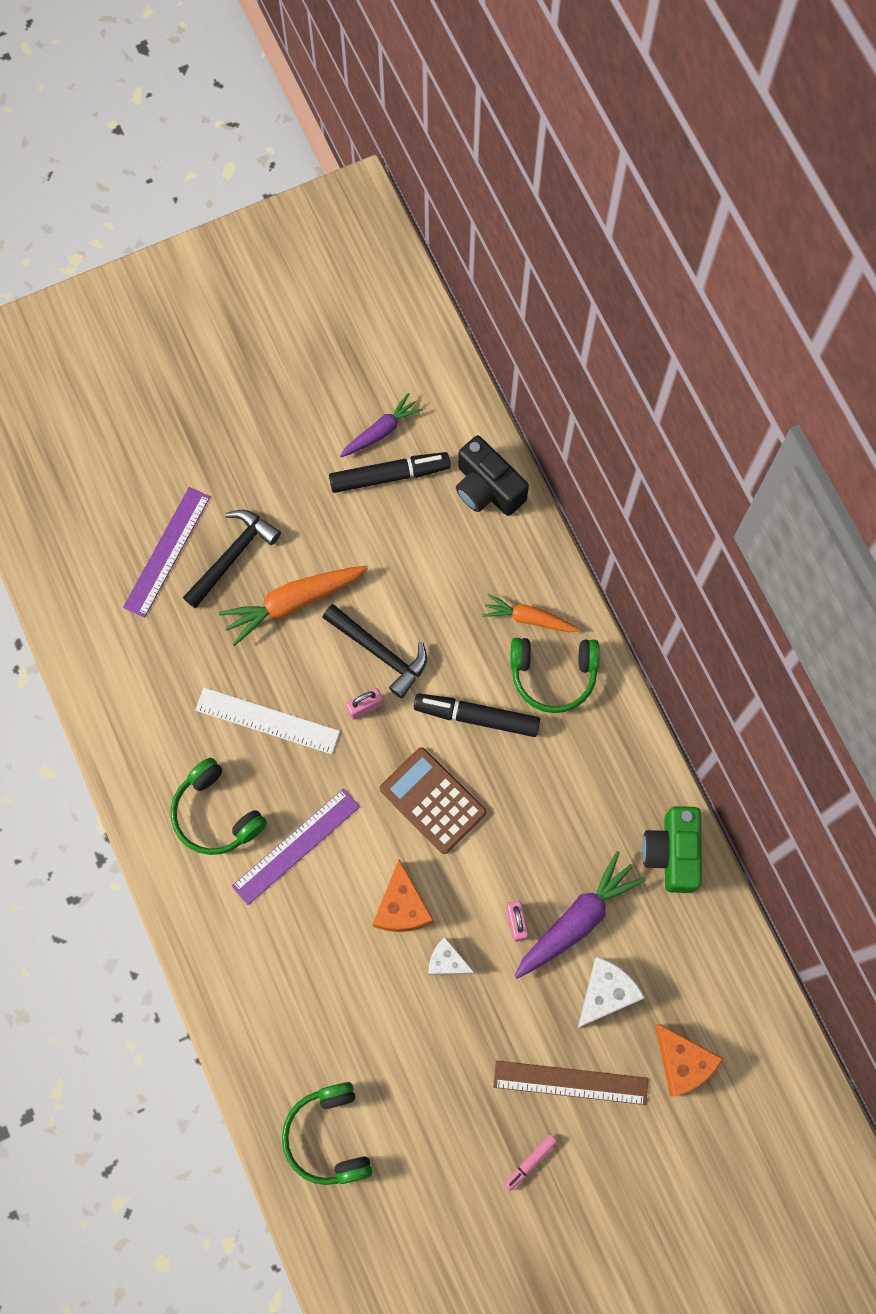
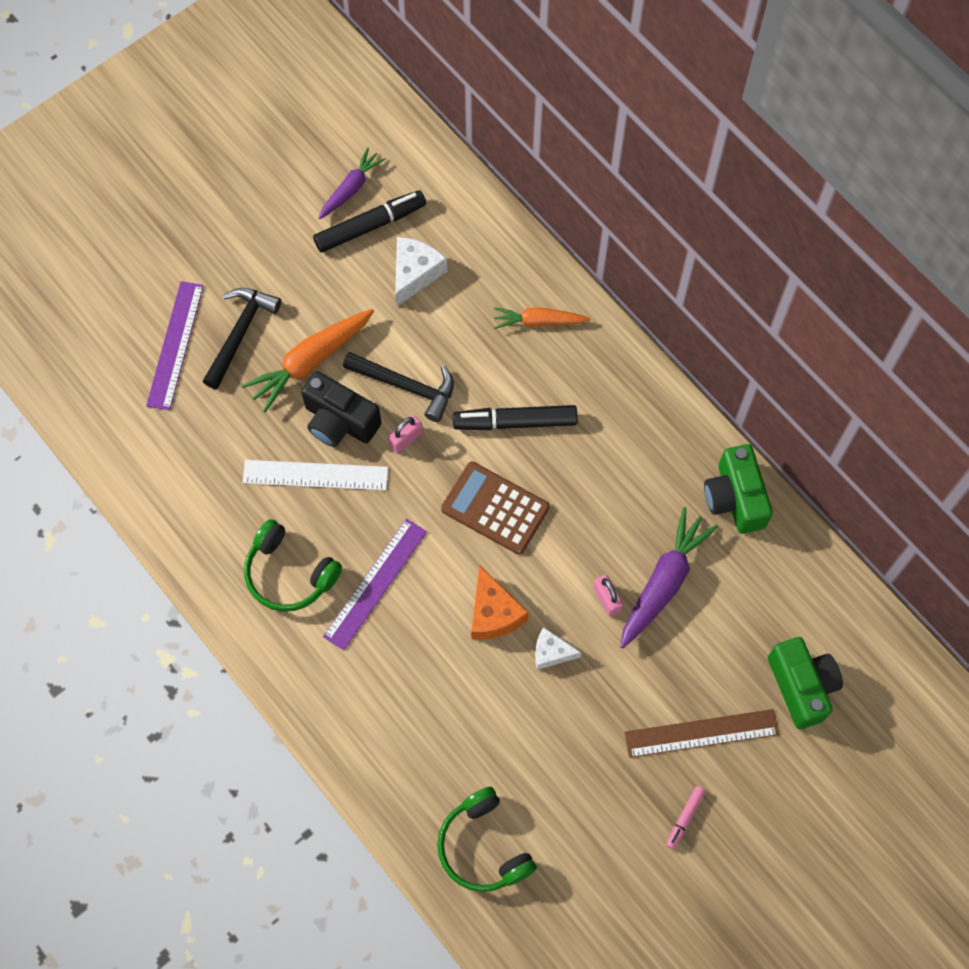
camera: 15 degrees left, 5 degrees down
black camera [456,435,529,516] -> black camera moved to [301,371,382,447]
green headphones [510,638,600,713] -> none
white cheese [578,957,645,1028] -> white cheese moved to [395,237,447,306]
orange cheese [655,1024,723,1097] -> green camera [768,637,843,729]

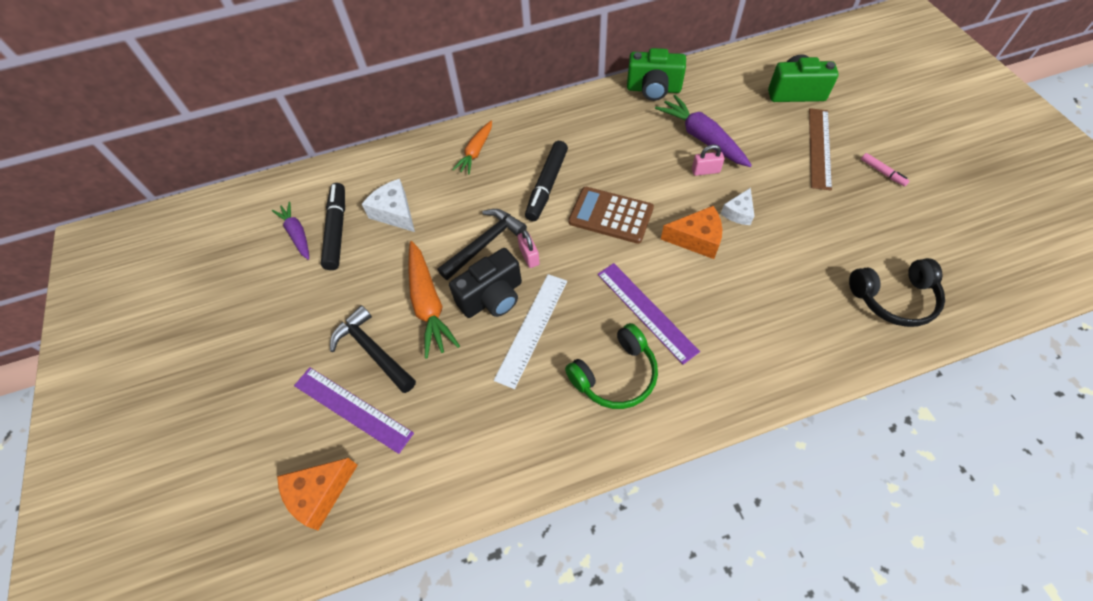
camera: 65 degrees left, 10 degrees down
green headphones [437,787,537,892] -> black headphones [849,258,945,327]
brown calculator [441,462,550,555] -> brown calculator turned 60 degrees clockwise [568,187,654,244]
none -> orange cheese [277,458,358,531]

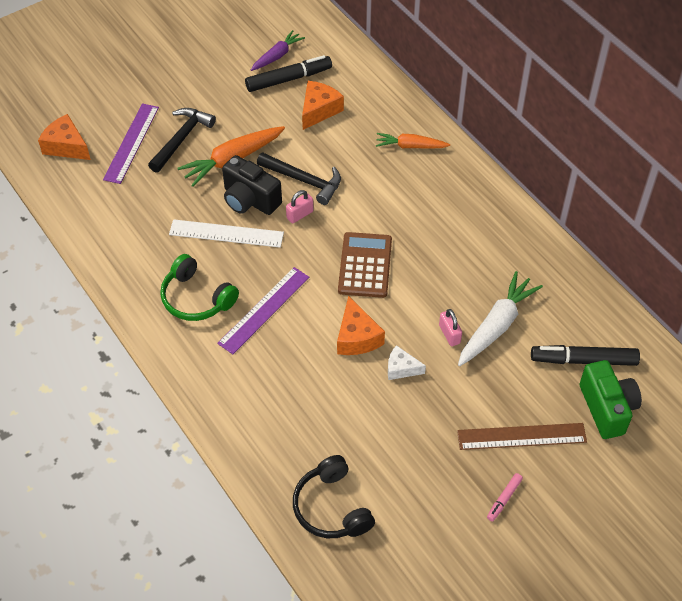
camera: 70 degrees right, 5 degrees down
white cheese [362,179,415,232] -> orange cheese [302,81,344,130]
black marker [525,141,568,221] -> black marker moved to [531,345,640,366]
green camera [627,48,686,101] -> none
purple carrot [655,95,752,167] -> white carrot [458,271,543,366]

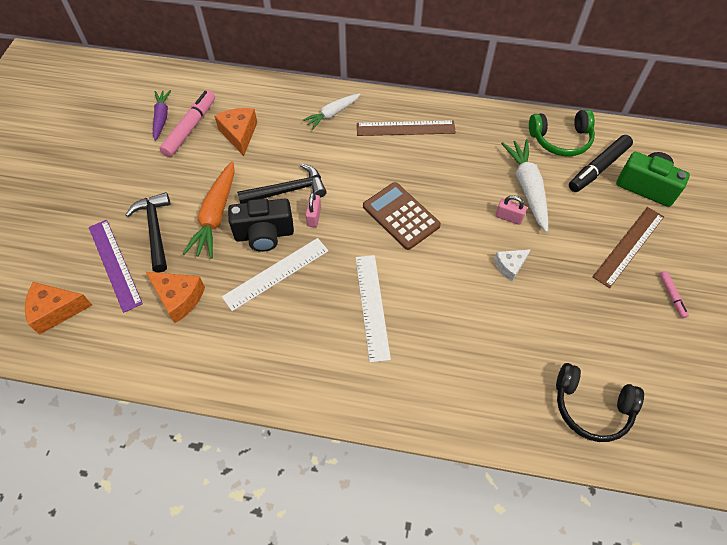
camera: 45 degrees left, 5 degrees up
green headphones [160,254,239,321] -> green headphones moved to [529,110,595,156]
purple ruler [217,267,309,354] -> white ruler [356,255,391,363]
black marker [245,55,332,92] -> pink marker [159,90,215,157]
orange cheese [337,296,385,355] -> orange cheese moved to [146,272,205,323]
orange carrot [376,133,450,149] -> white carrot [303,93,360,130]
none -> brown ruler [357,120,456,136]

